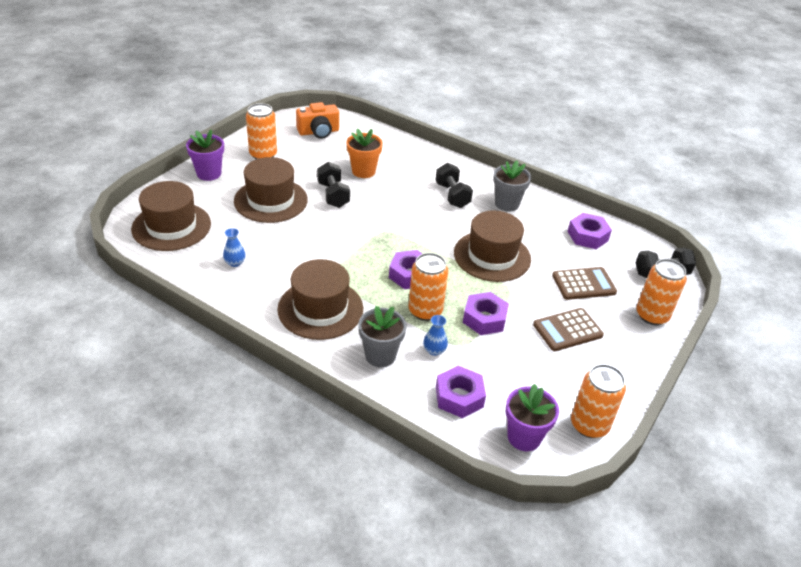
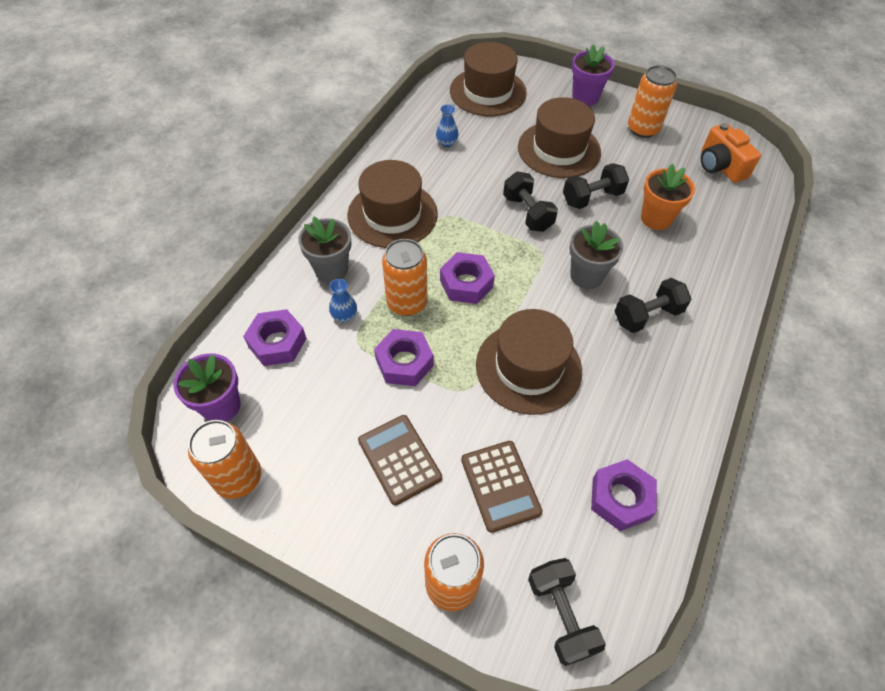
camera: 85 degrees right, 15 degrees up
grey flower pot [493,161,531,212] -> grey flower pot moved to [569,221,624,289]
none -> black dumbbell [503,172,558,232]

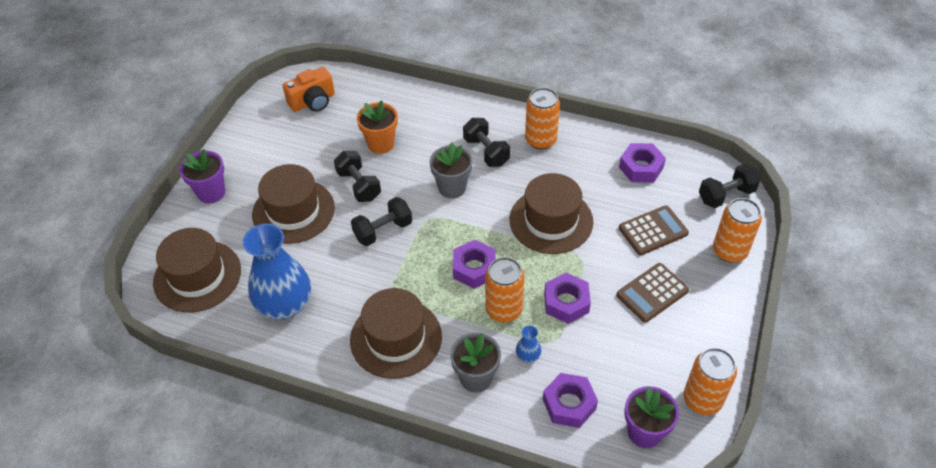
camera: 95 degrees left, 5 degrees down
blue vase [436,105,459,147] -> blue vase [242,224,311,320], size x2.49
orange can [628,65,677,138] -> orange can moved to [525,88,560,149]

